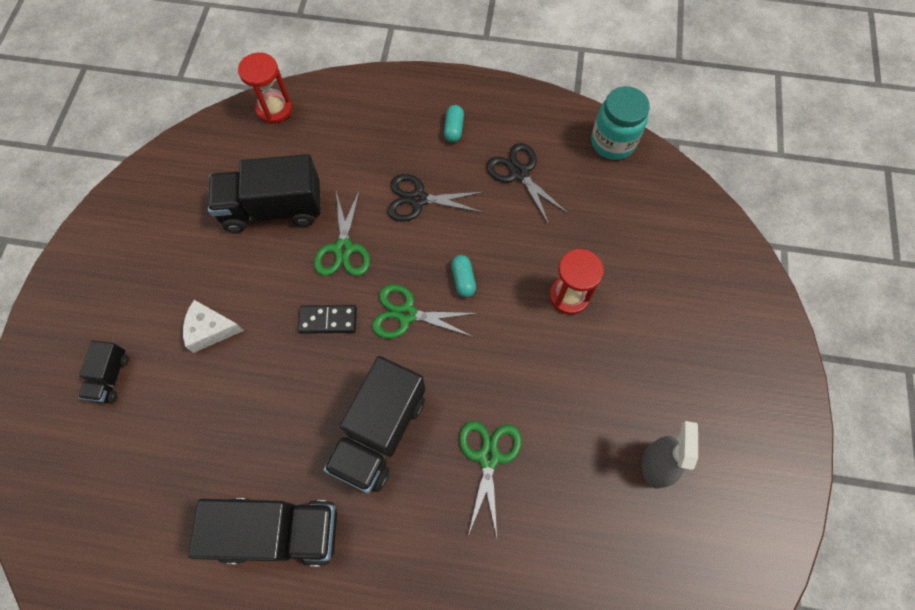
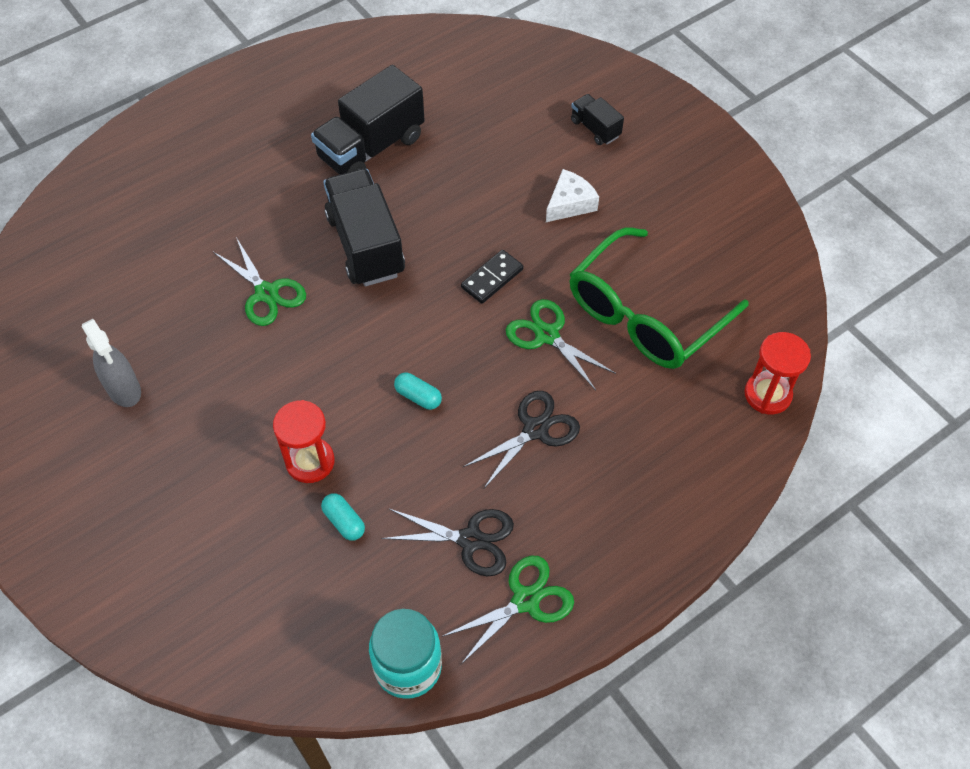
camera: 135 degrees right, 10 degrees down
black truck [208,154,321,233] -> green glasses [569,227,749,369]
green scissors [372,284,479,339] -> green scissors moved to [441,556,574,664]
turquoise capsule [444,105,464,142] -> turquoise capsule moved to [321,493,365,541]

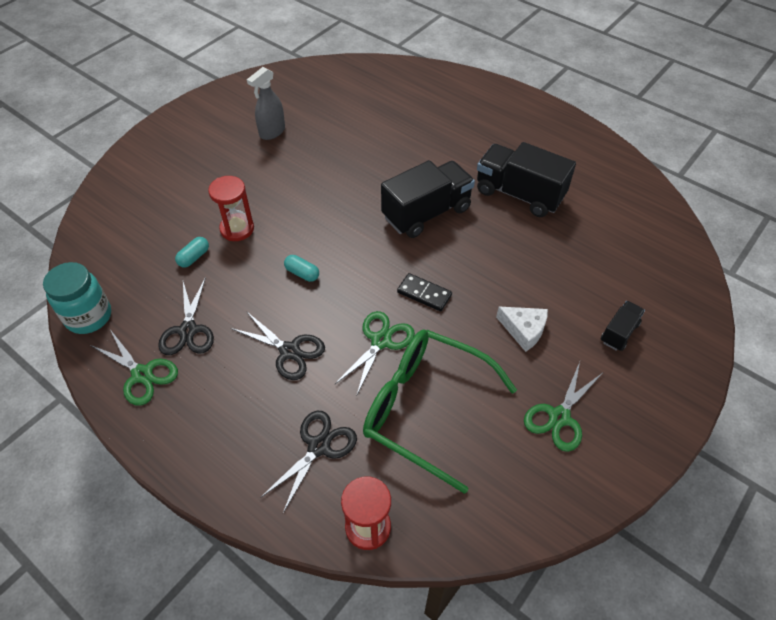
camera: 75 degrees right, 5 degrees down
green scissors [213,237,306,326] -> green scissors moved to [524,362,602,452]
turquoise capsule [394,373,442,410] -> turquoise capsule turned 75 degrees counterclockwise [284,255,319,282]
none -> black scissors [260,410,357,513]

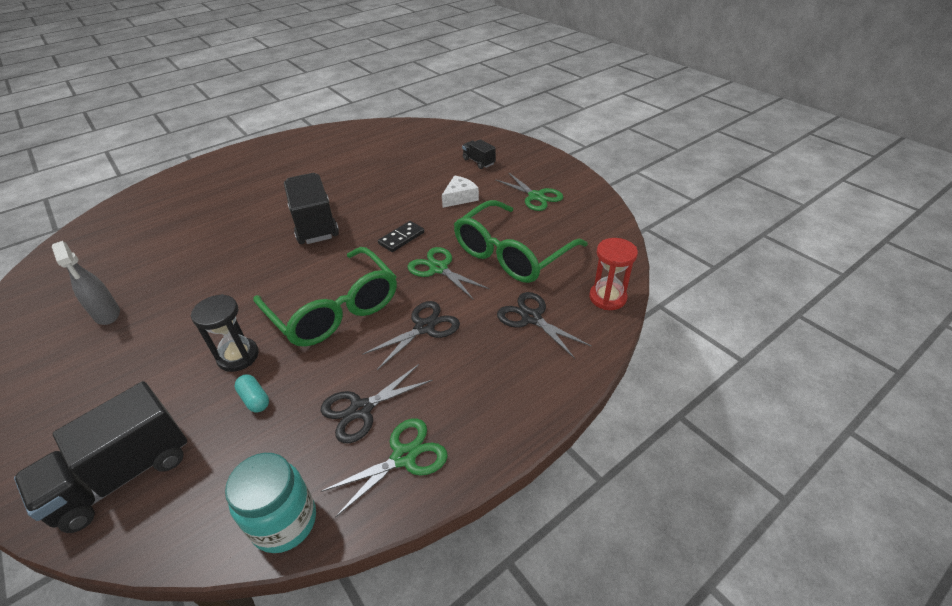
camera: 75 degrees left, 10 degrees down
black scissors [158,277,214,355] -> black scissors turned 135 degrees clockwise [320,364,433,443]
red hourglass [208,176,254,241] -> black hourglass [191,294,259,372]
turquoise capsule [284,255,319,282] -> green glasses [253,247,397,347]
black truck [477,142,576,217] -> black truck moved to [14,381,187,533]

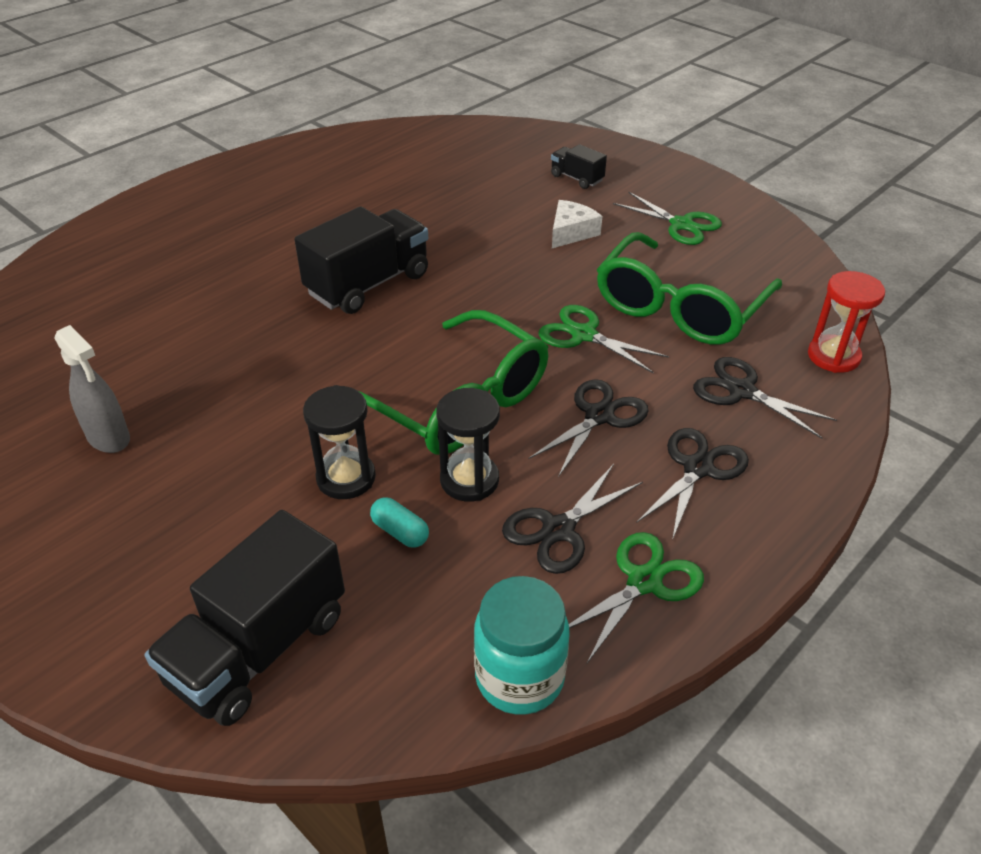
camera: 10 degrees left, 0 degrees up
black truck [284,173,339,244] -> black truck turned 75 degrees clockwise [294,206,428,314]
black domino [378,221,424,252] -> none
none -> black hourglass [436,388,500,502]
none -> black scissors [636,428,749,540]

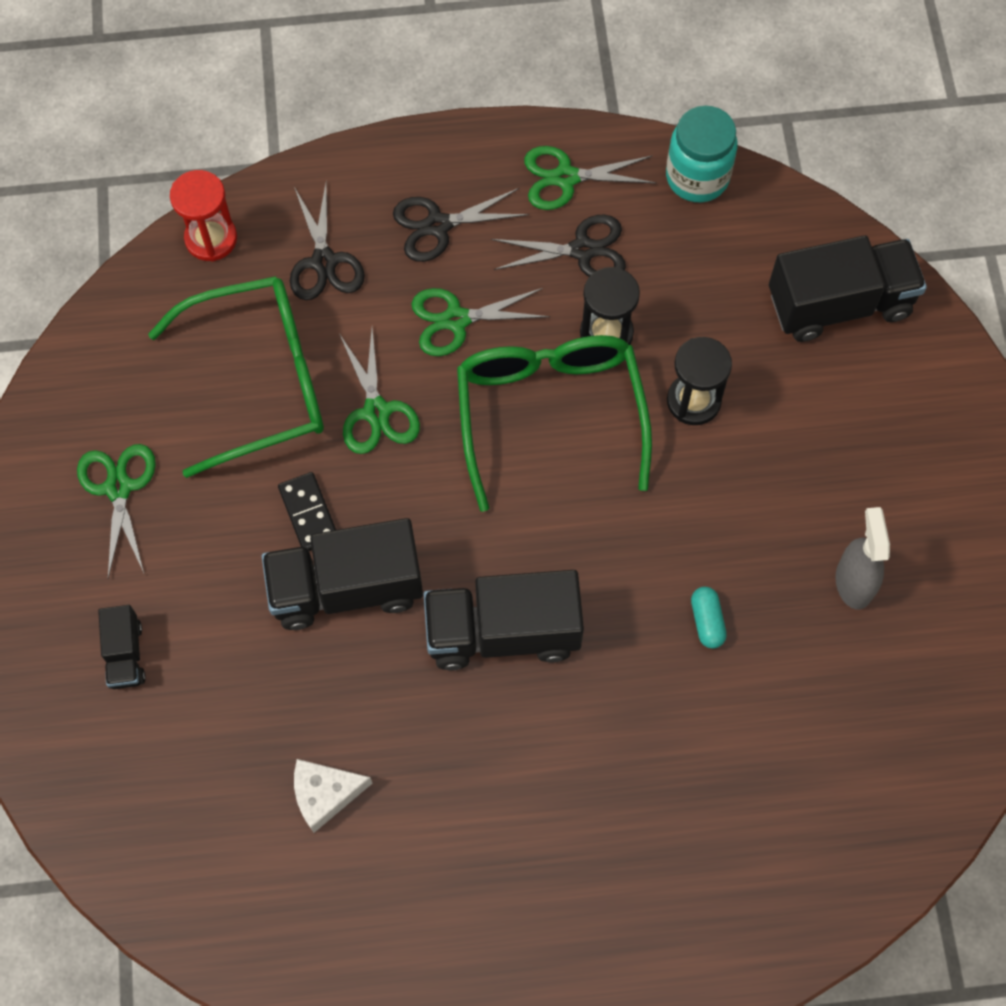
camera: 140 degrees left, 25 degrees up
turquoise capsule [370,497,429,548] -> turquoise capsule moved to [691,587,727,649]
black scissors [528,379,649,477] -> green scissors [411,288,550,356]
white cheese [552,200,602,248] -> white cheese moved to [294,759,373,833]
none -> black truck [261,518,423,630]
none -> black domino [278,472,336,551]

